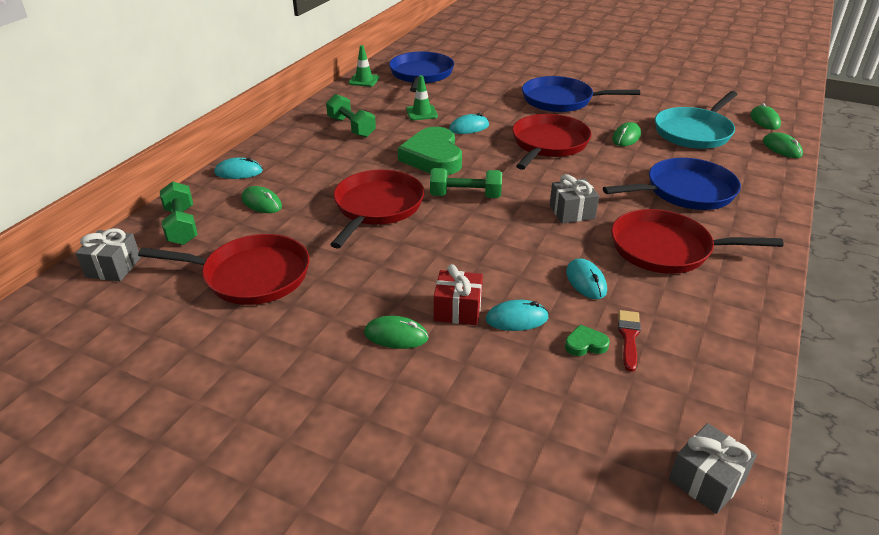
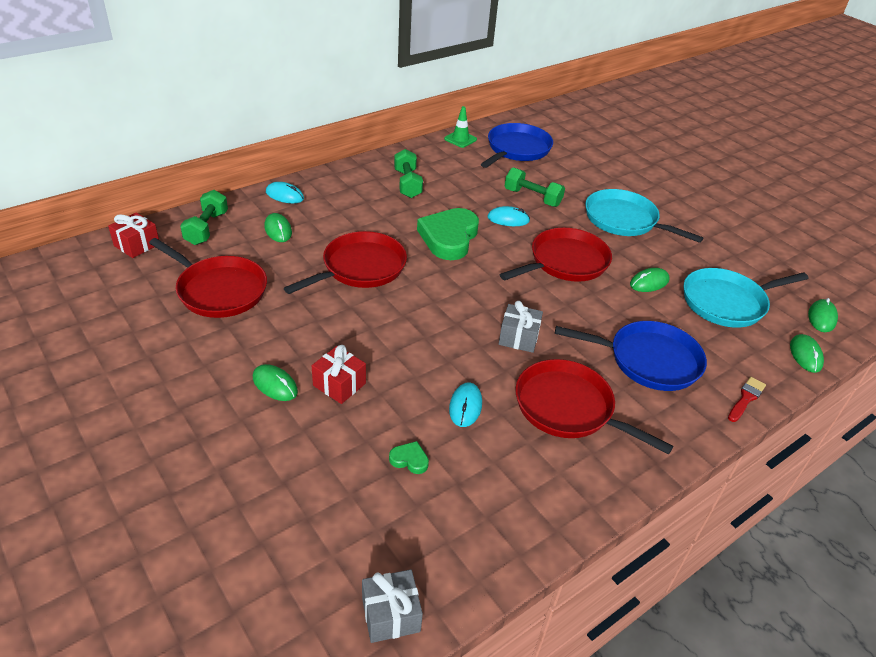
camera: 25 degrees right, 5 degrees up
grey gift [76,228,141,281] -> red gift [108,212,159,258]
green traffic cone [406,75,438,120] -> none
green dumbbell [430,168,502,198] -> green dumbbell moved to [505,168,565,207]
turquoise mouse [486,300,549,331] -> none
blue pan [522,76,640,112] -> turquoise pan [585,189,704,243]
red brush [618,310,641,372] -> red brush moved to [728,377,766,422]

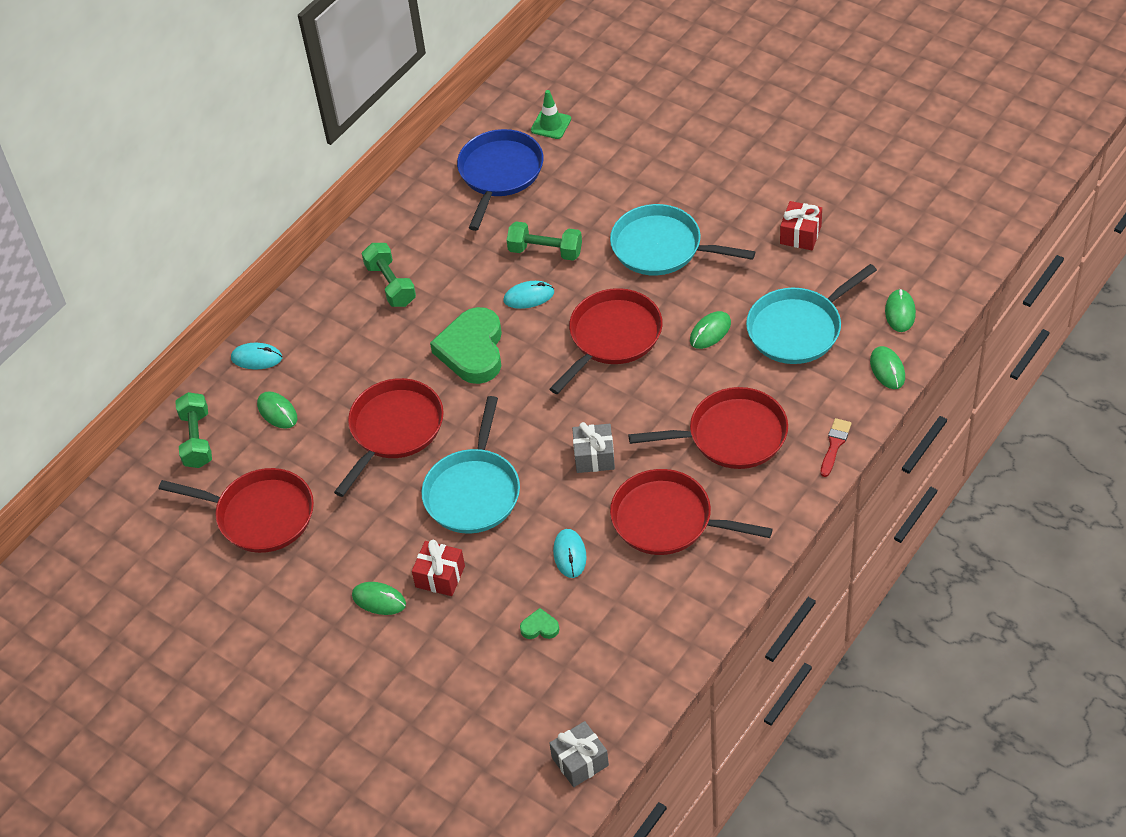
camera: 10 degrees left, 10 degrees up
red gift [108,212,159,258] -> red gift moved to [780,201,822,250]
green traffic cone [444,106,477,148] -> green traffic cone moved to [531,90,571,139]
blue pan [555,321,707,391] -> red pan [628,387,788,469]
none -> turquoise pan [421,396,520,534]

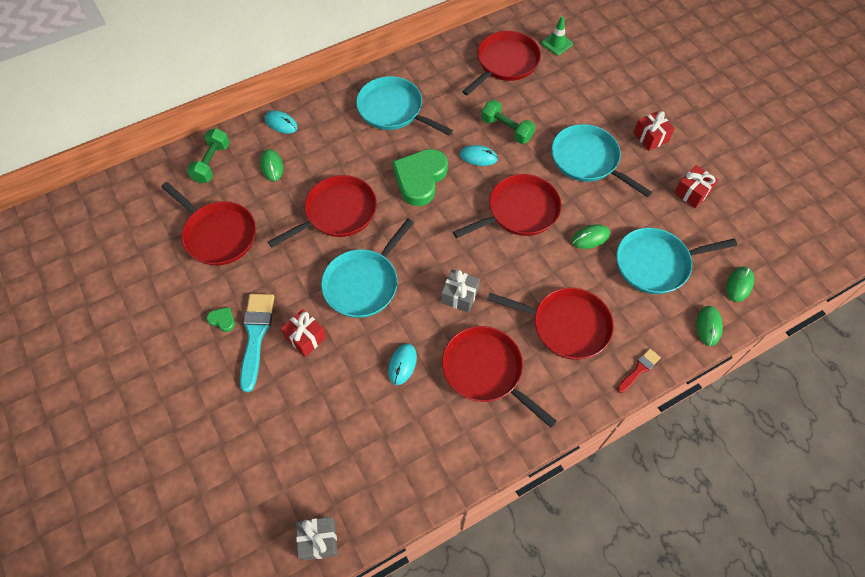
camera: 20 degrees right, 10 degrees up
green mouse [352,582,406,615] -> turquoise brush [240,294,274,392]
green dumbbell [362,243,416,307] -> turquoise pan [356,76,453,135]
blue pan [457,129,543,231] -> red pan [462,31,541,96]
green heart [520,608,559,639] -> green heart moved to [207,307,235,332]
none -> red gift [633,111,675,151]

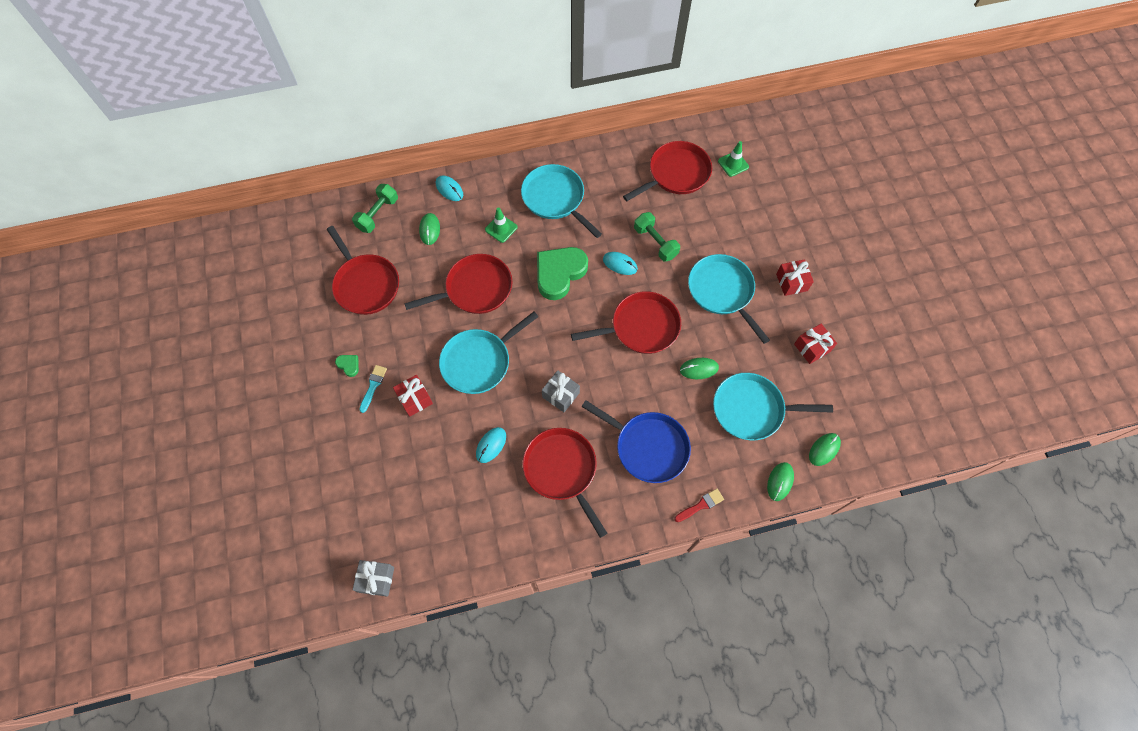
camera: 15 degrees right, 5 degrees up
turquoise brush [240,294,274,392] -> turquoise brush [360,365,387,413], size x0.54
red pan [487,288,614,360] -> blue pan [581,400,691,483]
none -> green traffic cone [485,207,518,243]

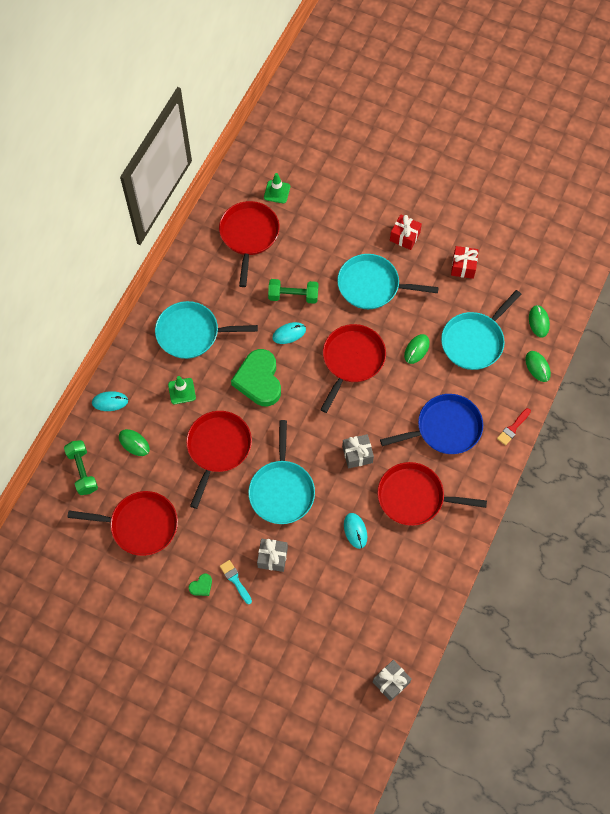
camera: 50 degrees left, 0 degrees up
green heart [335,355,359,377] -> green heart turned 150 degrees clockwise [189,574,212,596]
red gift [393,375,433,417] -> grey gift [257,539,288,572]
red brush [674,489,724,522] -> red brush turned 150 degrees counterclockwise [497,408,531,445]

